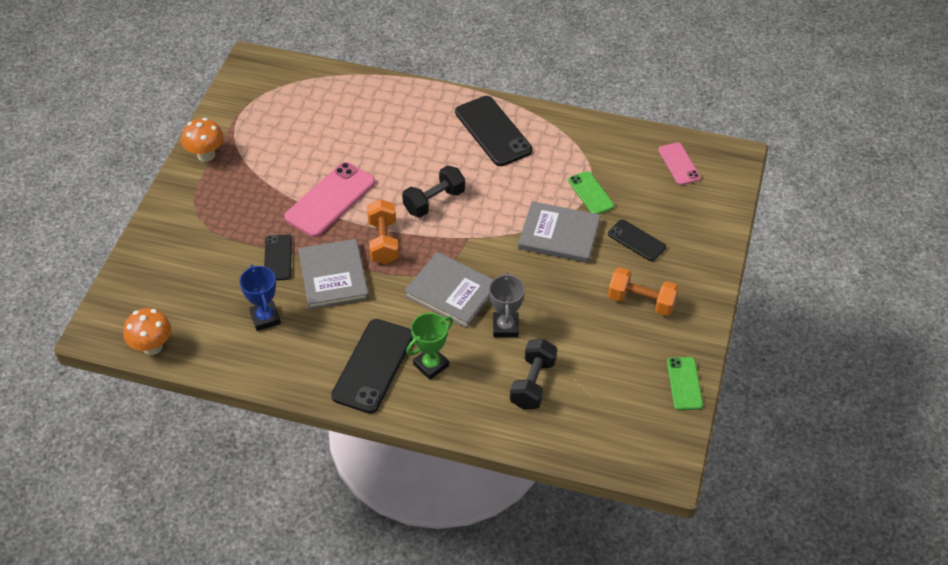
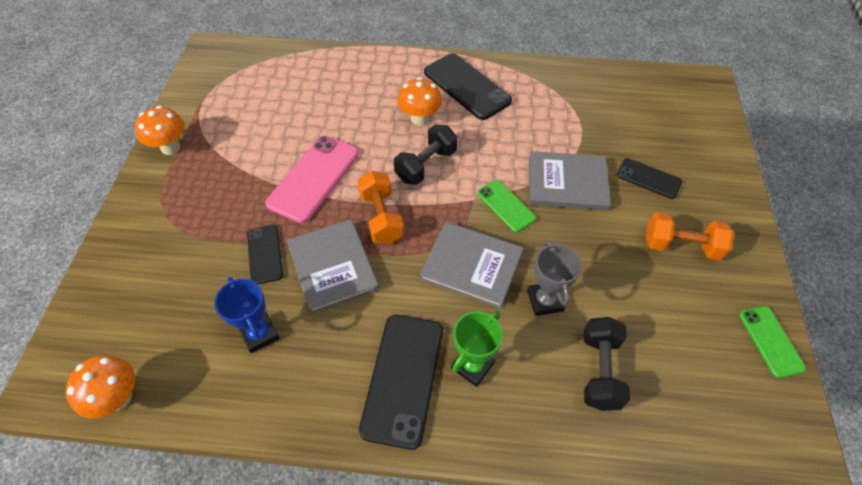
camera: 10 degrees left, 5 degrees up
green phone [568,171,614,214] -> green phone moved to [477,180,536,232]
pink phone [658,142,701,185] -> none
none -> orange mushroom [397,77,442,126]

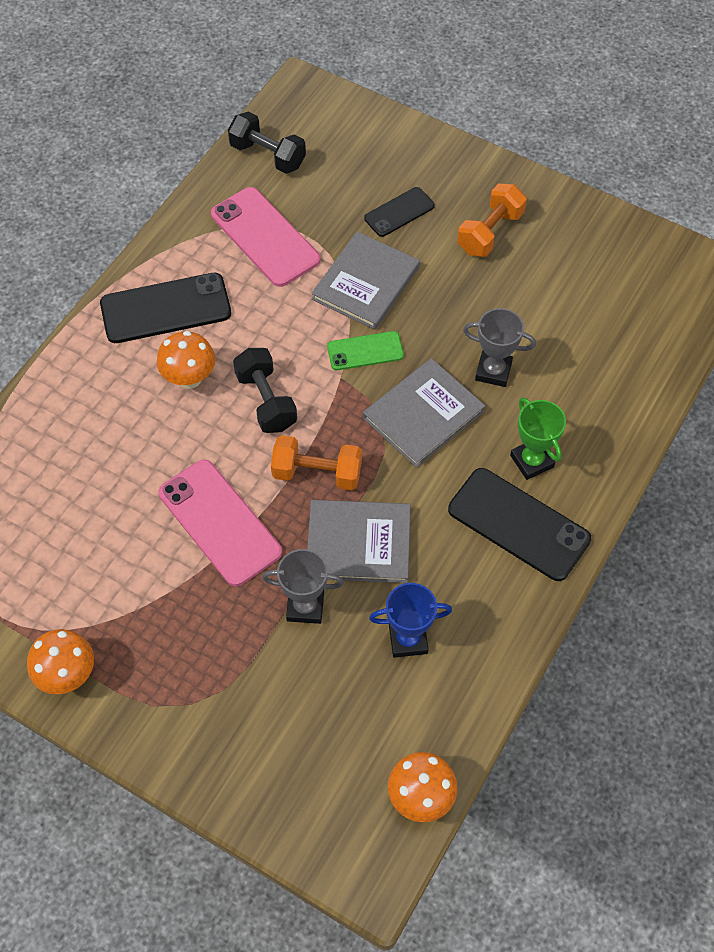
camera: 65 degrees left, 5 degrees up
black phone [247,224,283,284] -> grey trophy [262,549,344,624]
black dumbbell [584,317,630,411] -> black dumbbell moved to [228,112,306,174]
green phone [739,306,806,378] -> none
none -> pink phone [211,187,320,287]

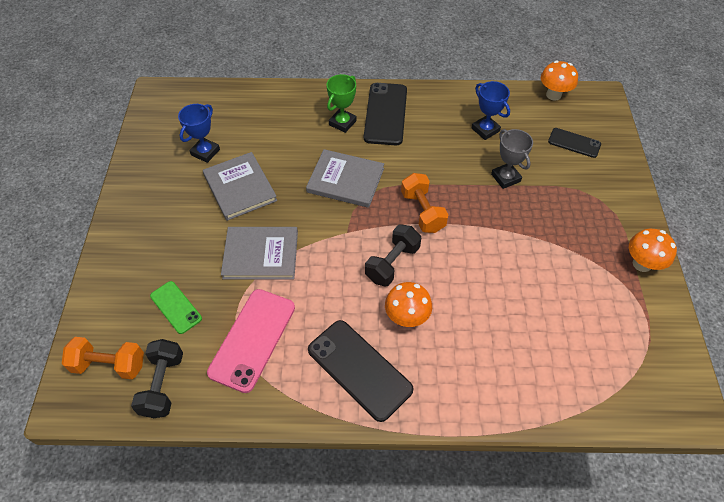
camera: 120 degrees left, 5 degrees down
pink phone [159,460,282,587] -> none
grey book [307,500,411,583] -> grey book moved to [203,152,277,221]
green phone [327,331,404,370] -> green phone moved to [150,281,202,334]
black phone [364,187,435,237] -> black phone moved to [548,128,601,158]
orange dumbbell [457,184,527,257] -> orange dumbbell moved to [62,337,144,379]
grey trophy [463,308,536,387] -> none
none -> blue trophy [178,104,220,163]

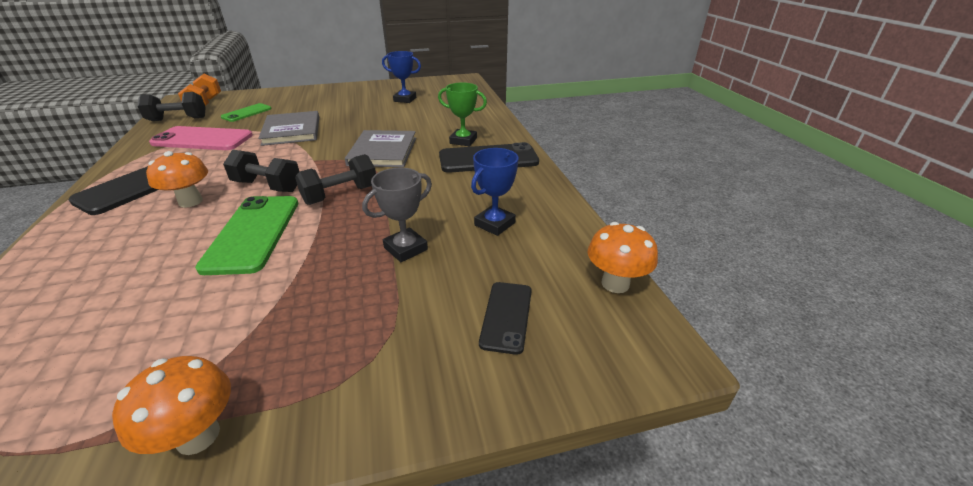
camera: 75 degrees right, 20 degrees down
grey book [203,152,277,221] -> none
orange dumbbell [401,173,449,233] -> black dumbbell [295,154,376,205]
none -> green phone [195,196,298,275]

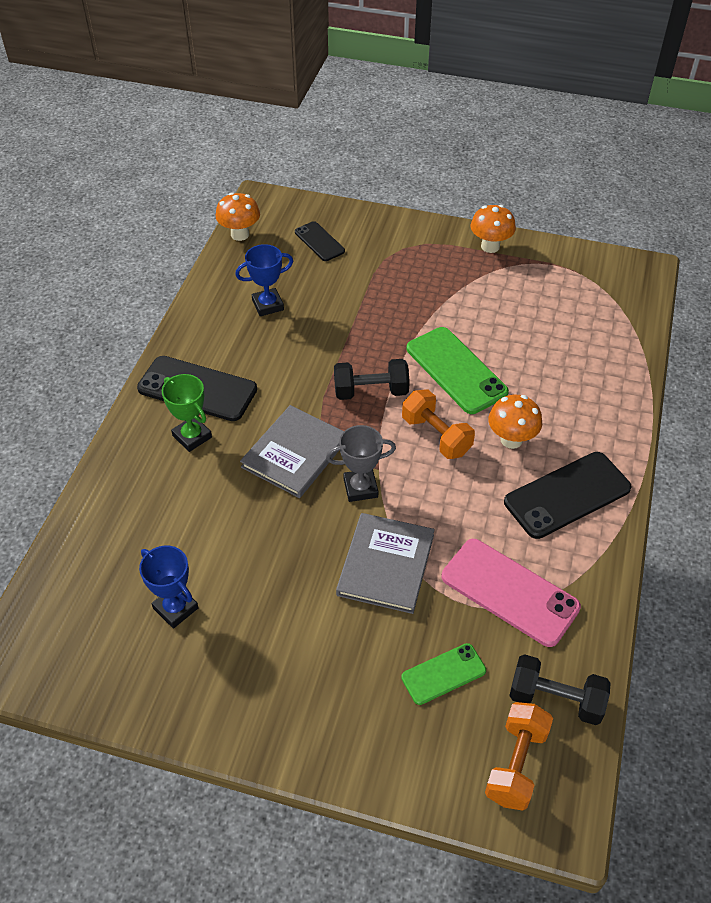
camera: 150 degrees left, 15 degrees up
green phone [195,196,298,275] -> green phone turned 60 degrees counterclockwise [407,327,509,414]
black dumbbell [223,150,300,192] -> orange dumbbell [402,389,475,459]
grey trophy [362,168,432,262] -> grey trophy moved to [326,425,396,502]
black phone [479,282,532,355] -> black phone turned 75 degrees counterclockwise [295,221,345,261]

